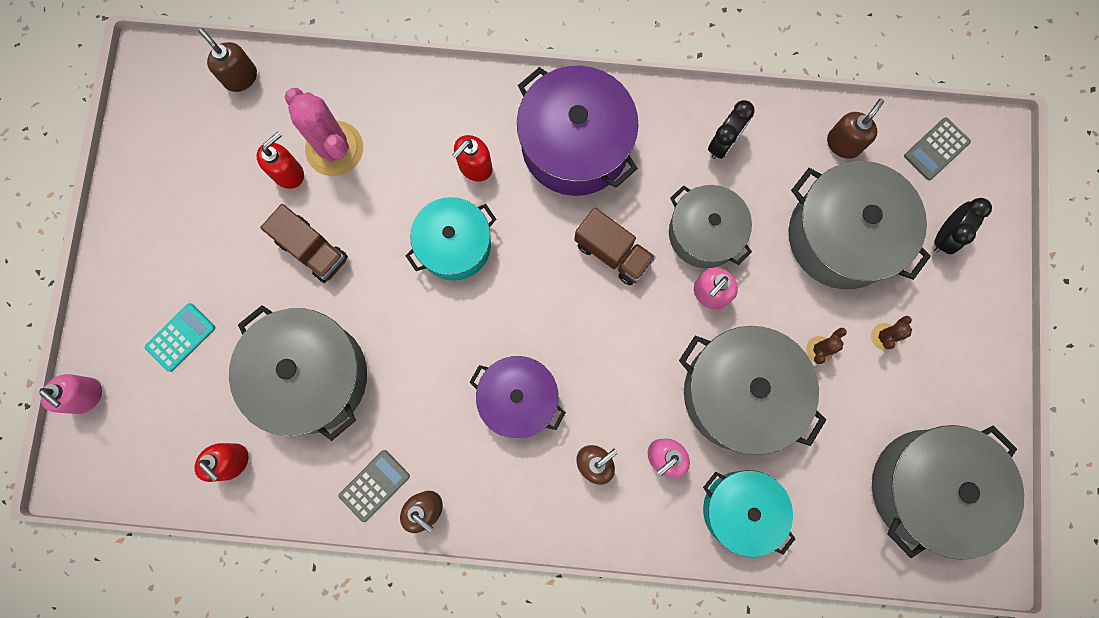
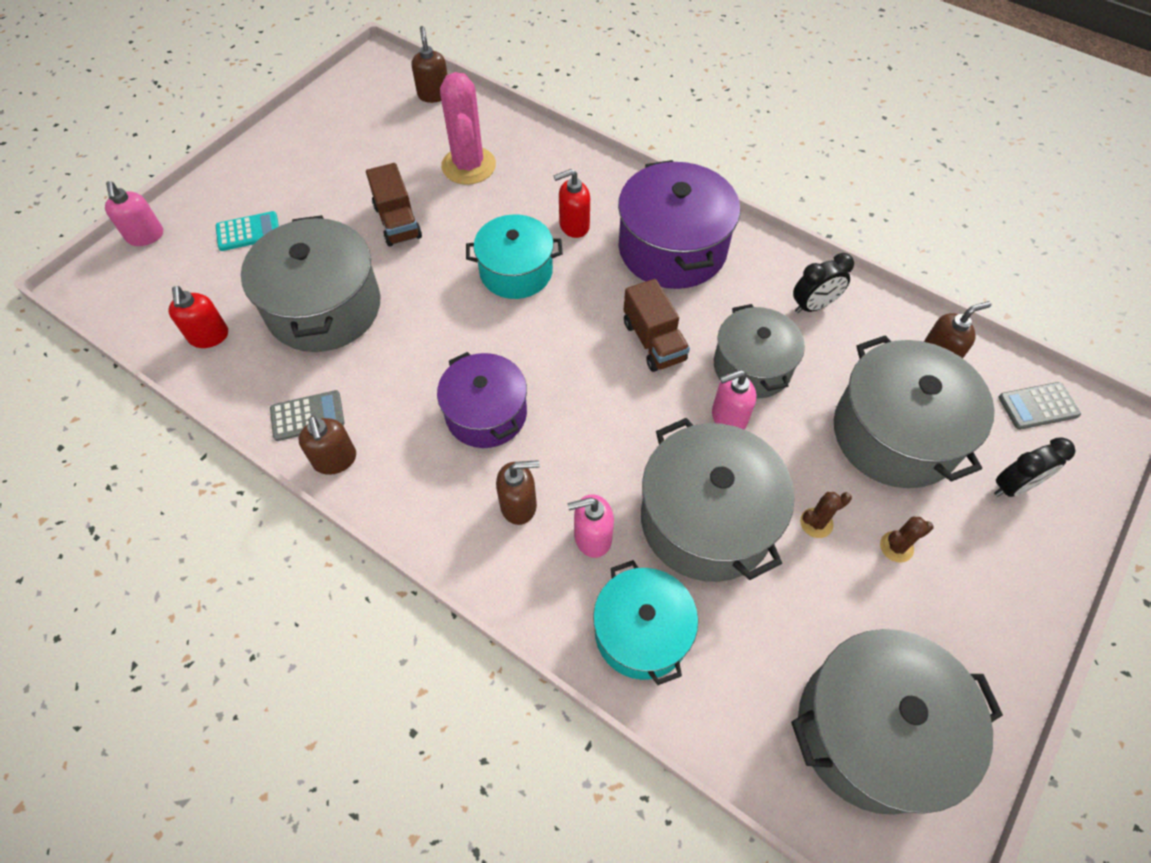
camera: 30 degrees right, 20 degrees down
red soap dispenser [256,132,304,189] -> none

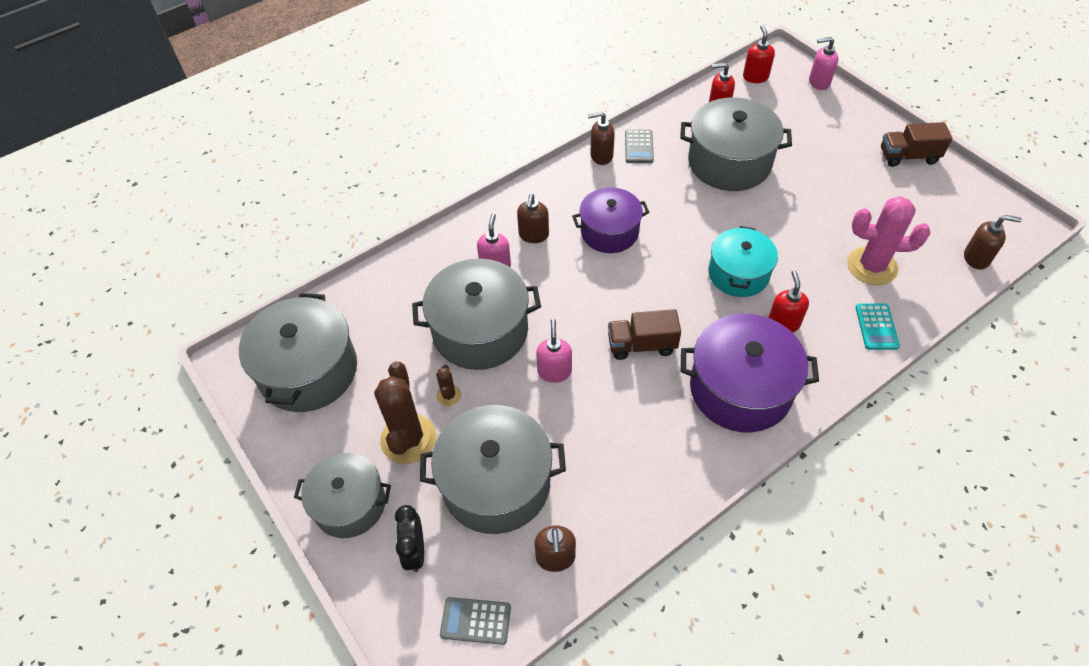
camera: 110 degrees right, 5 degrees down
turquoise calculator [216,211,279,251] -> turquoise calculator moved to [855,304,900,350]
brown truck [366,163,422,246] -> brown truck moved to [881,122,953,167]
turquoise pot [593,560,698,685] -> none
grey pot [714,304,805,399] -> grey pot moved to [294,453,391,538]
black clock [793,253,854,313] -> none
brown cactus [880,517,934,562] -> brown cactus [374,362,437,464], size x2.19
grey calculator [998,382,1081,430] -> grey calculator turned 90 degrees counterclockwise [440,597,511,645]
none -> red soap dispenser [743,25,775,83]

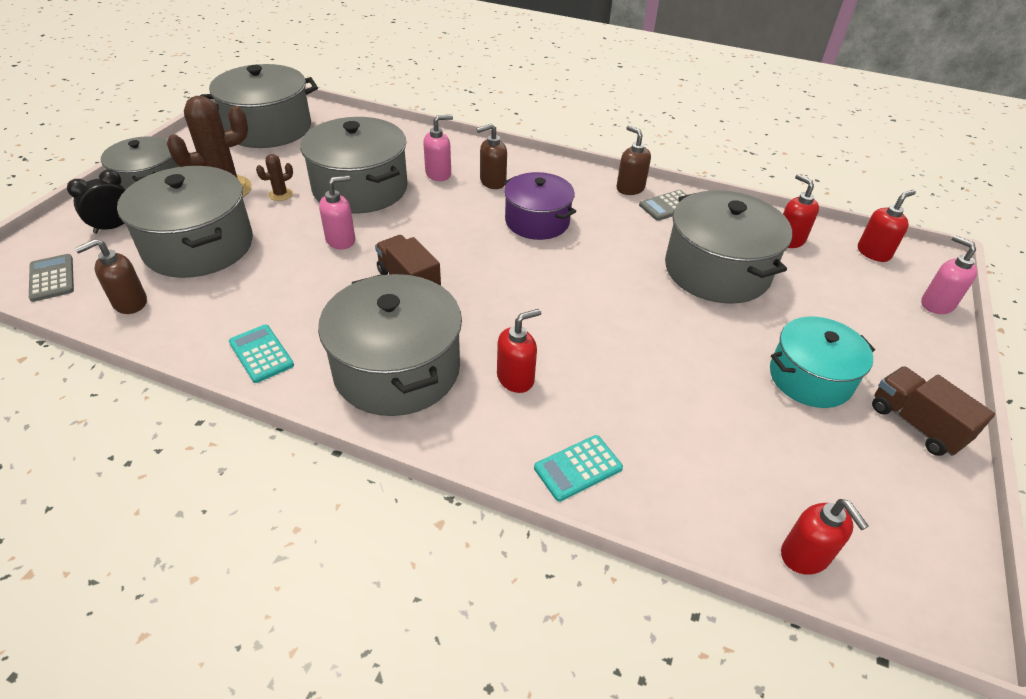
camera: 55 degrees right, 10 degrees down
purple pot [681,314,819,432] -> grey pot [318,274,462,416]
turquoise pot [708,226,778,297] -> turquoise pot moved to [770,317,875,408]
pink cactus [847,196,930,285] -> none
brown soap dispenser [964,215,1022,270] -> red soap dispenser [781,499,869,575]
none -> turquoise calculator [229,325,294,383]

